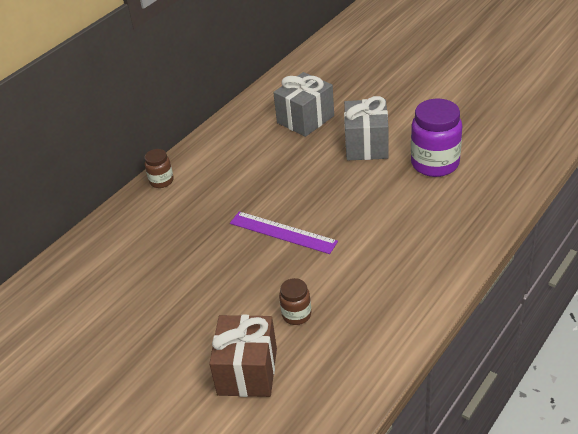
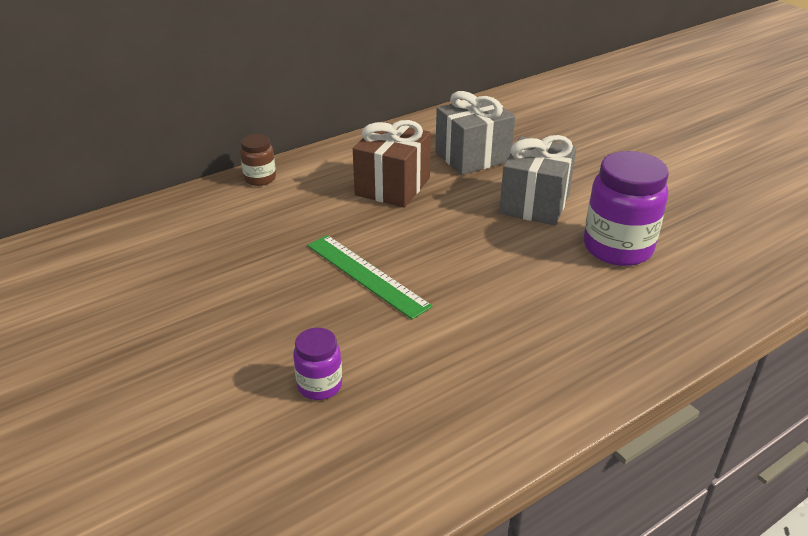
camera: 15 degrees right, 5 degrees down
brown gift [209,315,277,397] -> brown gift moved to [353,120,431,208]
purple ruler [230,211,338,254] -> green ruler [307,235,433,320]
brown jar [279,278,311,325] -> purple jar [293,328,342,400]

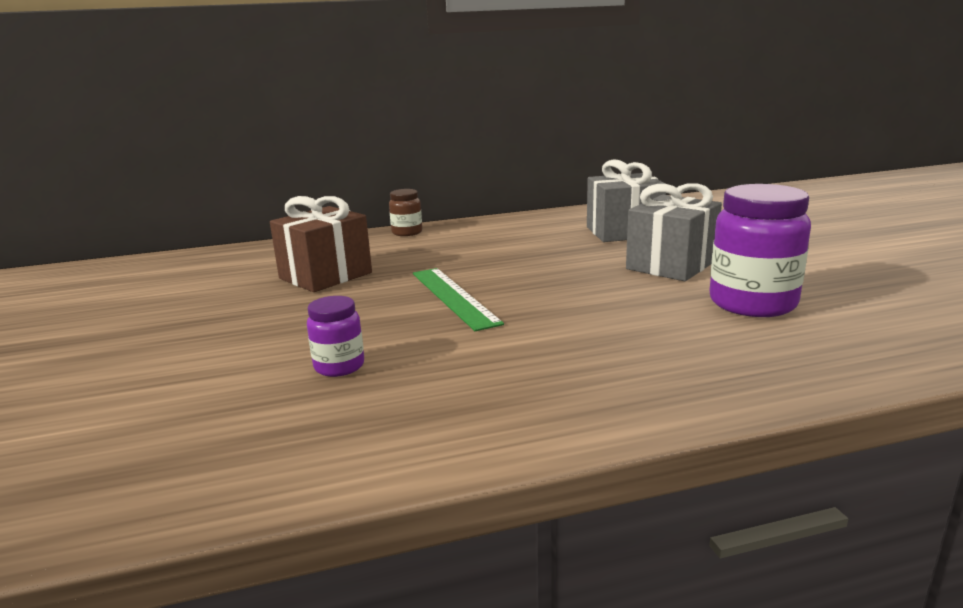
camera: 20 degrees right, 15 degrees down
brown gift [353,120,431,208] -> brown gift moved to [270,196,372,292]

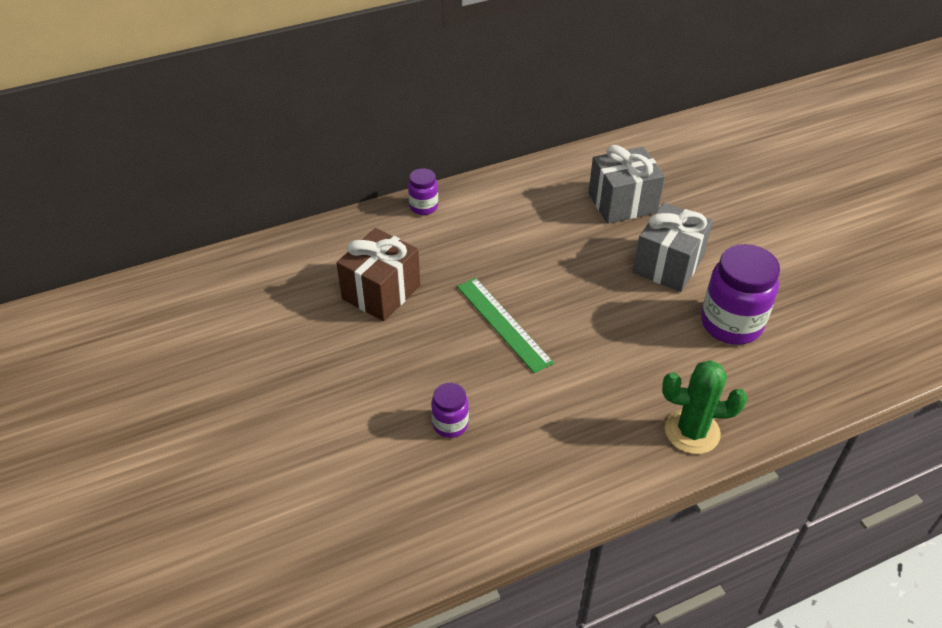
camera: 10 degrees left, 25 degrees up
brown jar [389,189,422,236] -> purple jar [408,168,438,215]
none -> green cactus [662,360,747,454]

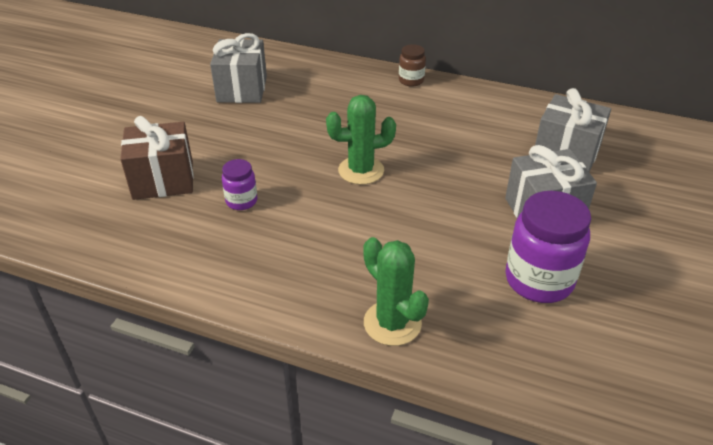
camera: 45 degrees right, 5 degrees down
brown gift [337,228,420,321] -> brown gift moved to [120,116,194,200]
purple jar [408,168,438,215] -> brown jar [399,44,426,87]
green ruler [457,278,554,374] -> green cactus [326,95,396,185]
none -> grey gift [210,33,267,103]

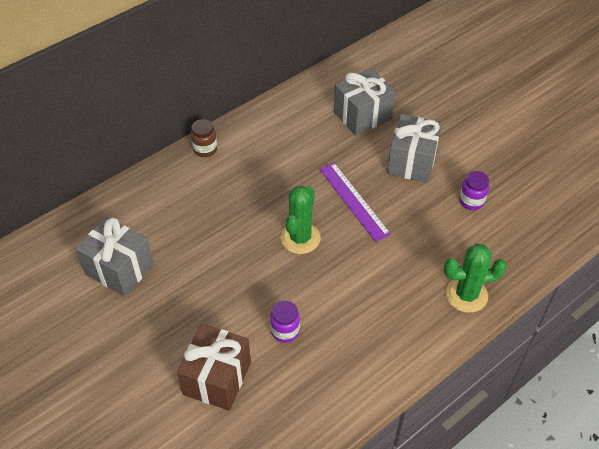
camera: 60 degrees left, 10 degrees up
purple jar [505,191,591,303] -> purple jar [459,171,489,210], size x0.52
none -> purple ruler [319,163,391,242]

